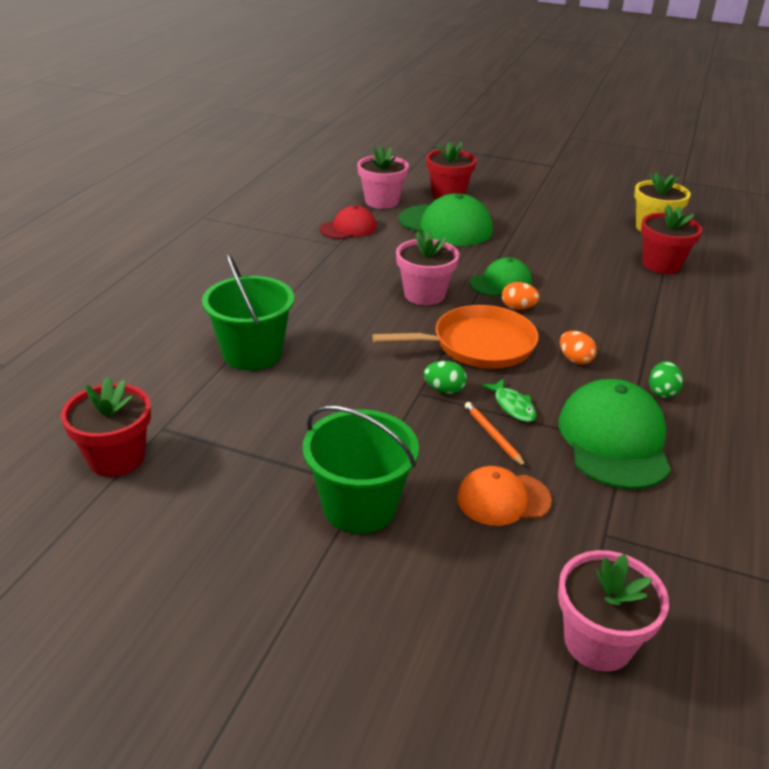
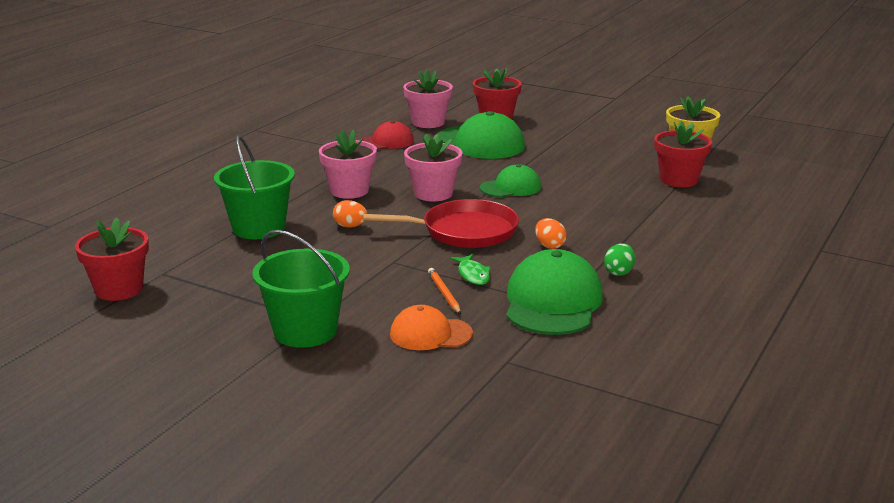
camera: 10 degrees right, 10 degrees down
orange pan [372,305,539,369] -> red pan [363,199,519,248]
green egg [424,361,467,394] -> none
orange egg [502,282,540,310] -> orange egg moved to [333,200,367,228]
pink flower pot [558,550,669,672] -> pink flower pot moved to [319,130,377,199]

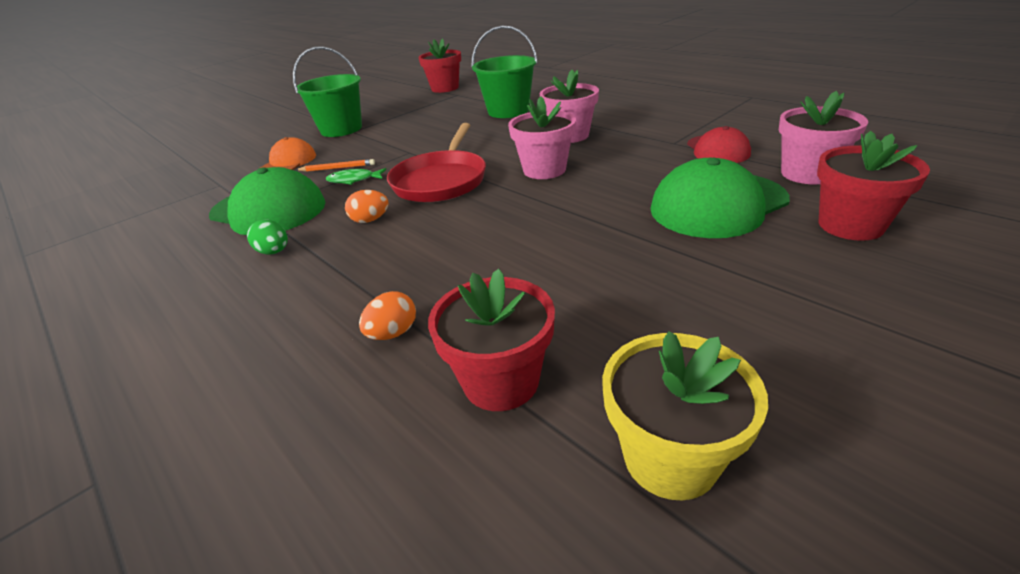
camera: 110 degrees right, 10 degrees up
orange egg [333,200,367,228] -> orange egg moved to [359,291,416,340]
green cap [480,164,541,197] -> none

